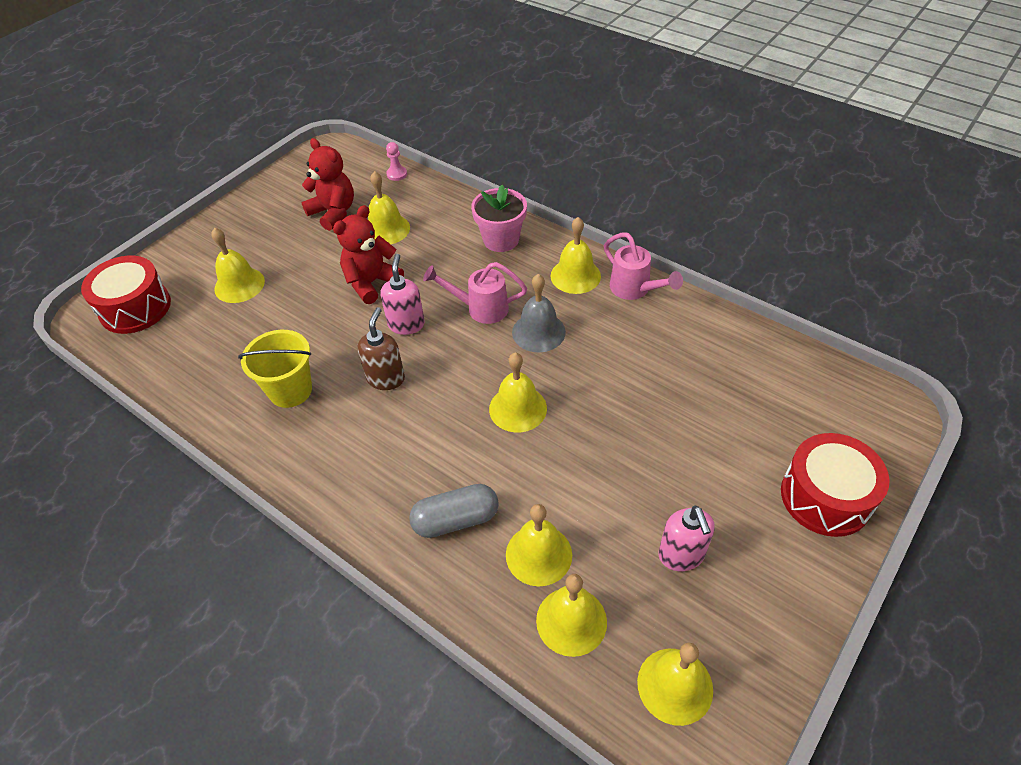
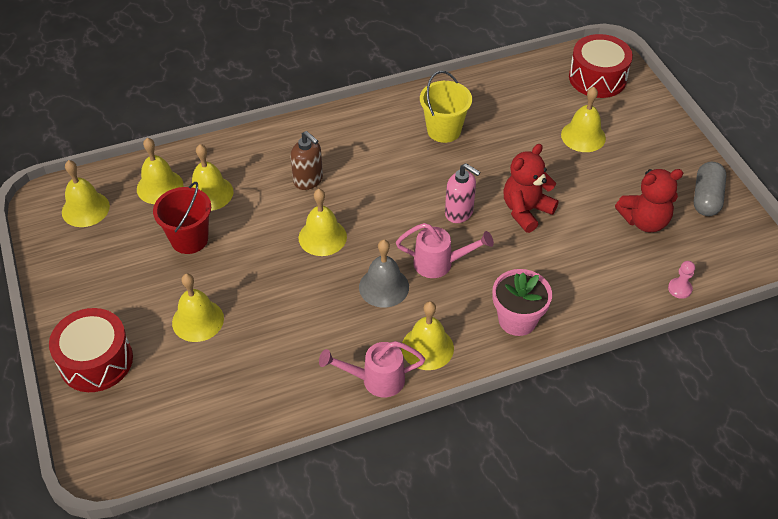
camera: 120 degrees right, 0 degrees up
red teddy bear [333,205,404,304] -> red teddy bear turned 120 degrees counterclockwise [504,144,559,233]
brown soap dispenser [357,307,405,390] -> brown soap dispenser moved to [290,131,323,190]
yellow bell [368,171,410,244] -> yellow bell moved to [172,273,224,342]
grey capsule [409,484,499,538] -> grey capsule moved to [694,162,727,216]
pink watering can [423,262,527,324] -> pink watering can turned 60 degrees clockwise [396,223,494,278]
pink soap dispenser [658,506,715,571] -> none
none -> red bucket [153,182,211,254]

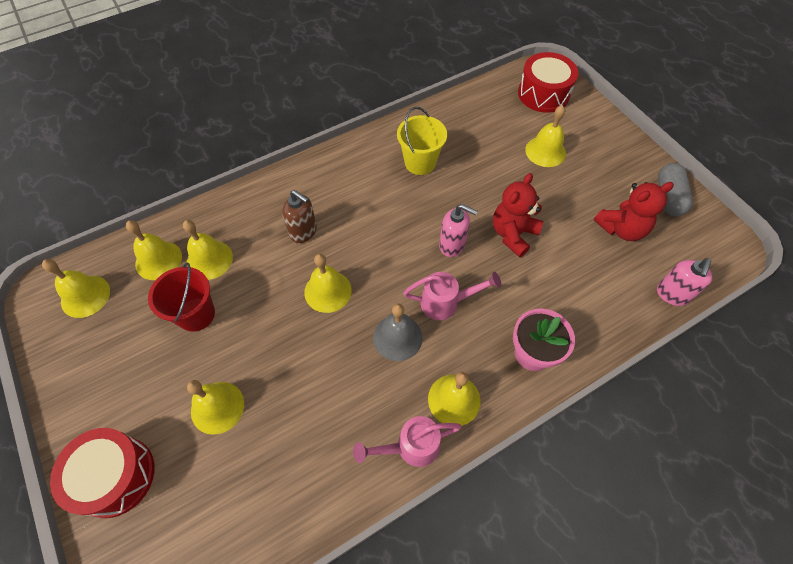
camera: 10 degrees left, 10 degrees up
pink pawn [668,261,695,299] -> pink soap dispenser [657,258,712,306]

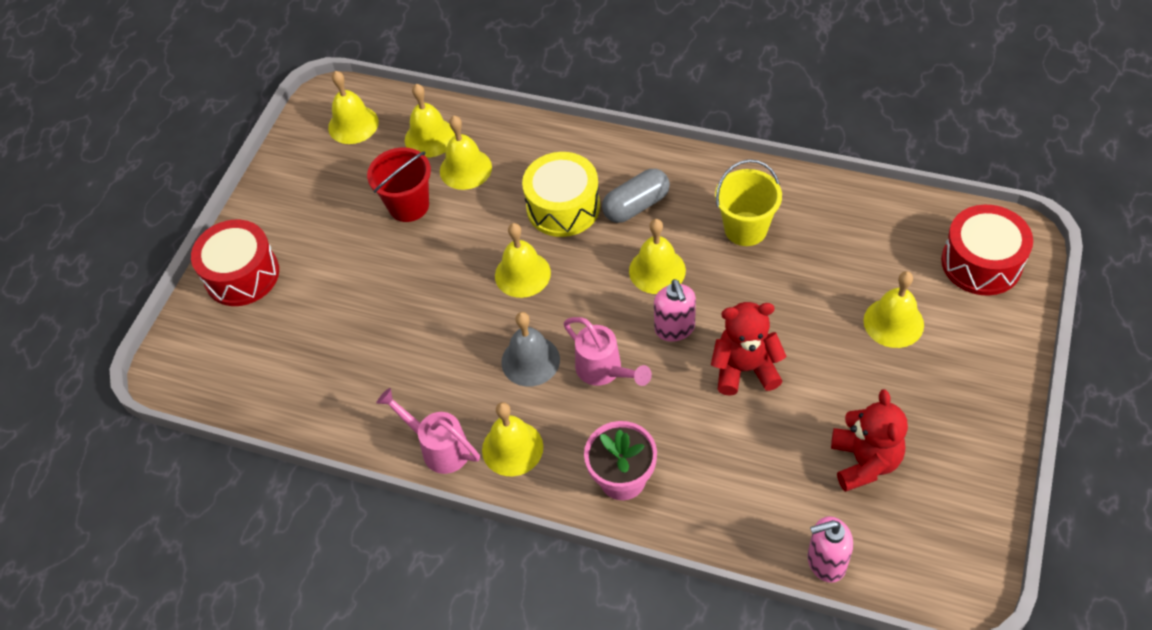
camera: 55 degrees right, 5 degrees down
yellow bell [187,380,244,435] -> yellow bell moved to [629,219,686,294]
brown soap dispenser [282,190,317,243] -> yellow drum [522,152,600,237]
red teddy bear [594,182,674,241] -> red teddy bear turned 120 degrees counterclockwise [831,389,908,492]
grey capsule [658,163,693,216] -> grey capsule moved to [602,169,670,223]

